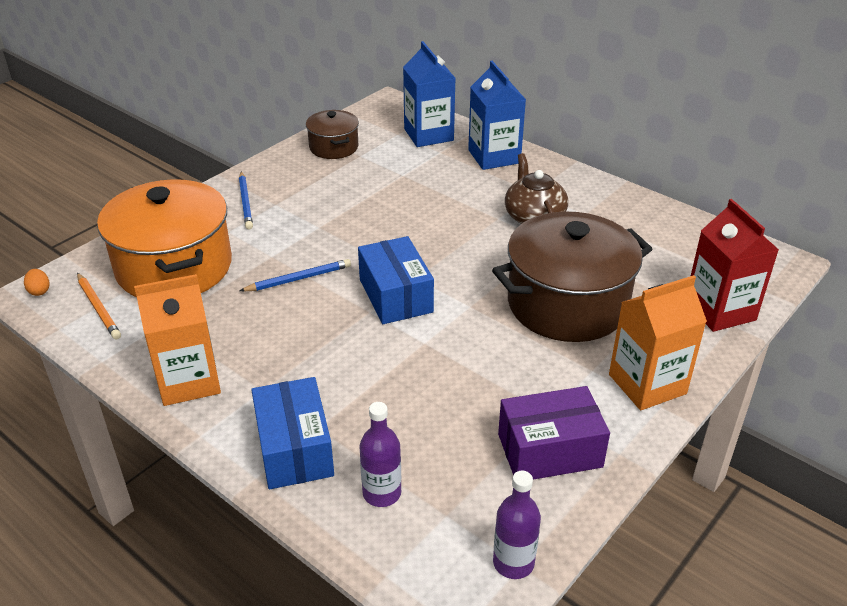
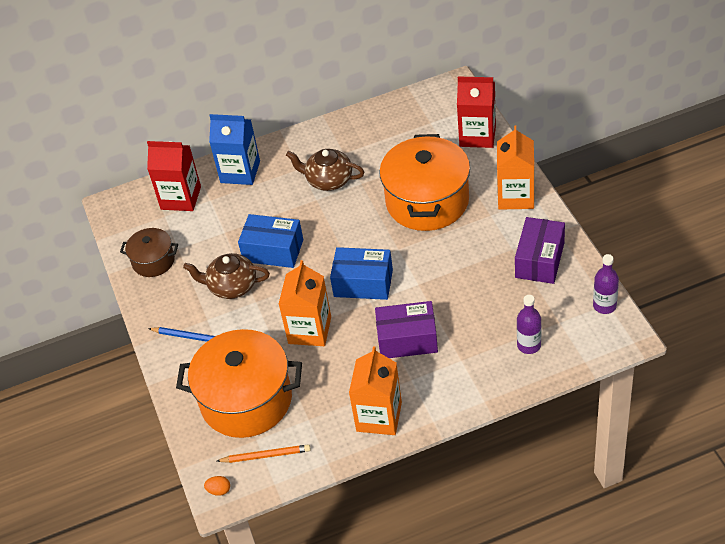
camera: 55 degrees left, 10 degrees up
blue pencil [239,259,351,291] -> orange carton [279,260,331,346]
blue box [251,377,334,489] -> blue box moved to [238,214,303,268]
blue carton [403,41,456,147] -> red carton [147,141,201,211]
brown pot [492,211,652,342] -> orange pot [379,134,470,231]
none -> brown teapot [183,253,270,299]
none -> purple box [375,301,438,358]

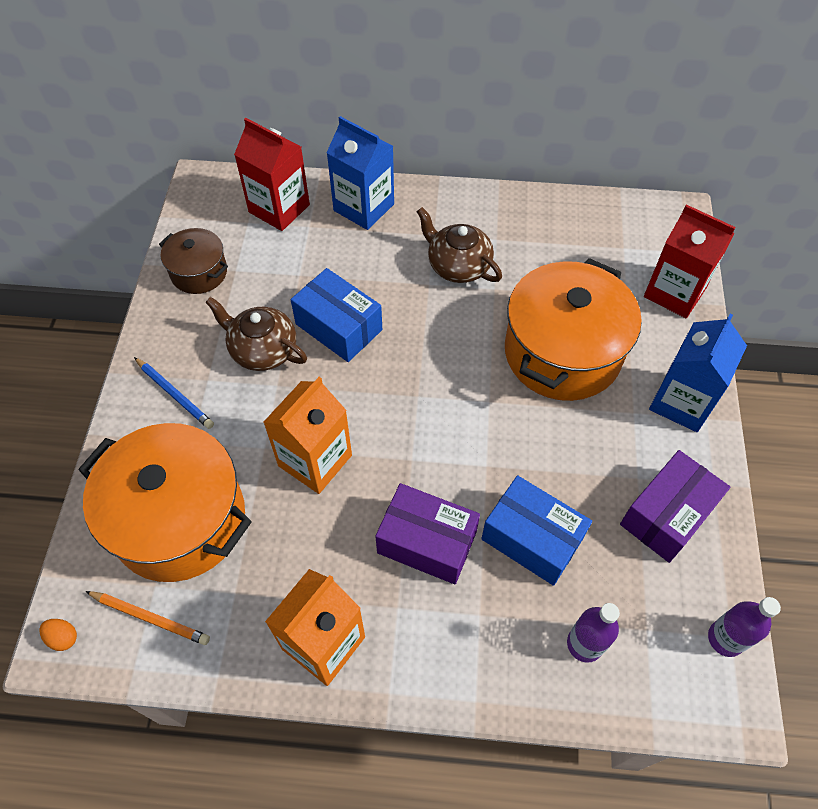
camera: 20 degrees right, 10 degrees up
blue box [330,247,393,300] -> blue box moved to [481,475,592,586]
orange carton [497,126,534,210] -> blue carton [649,314,747,432]

